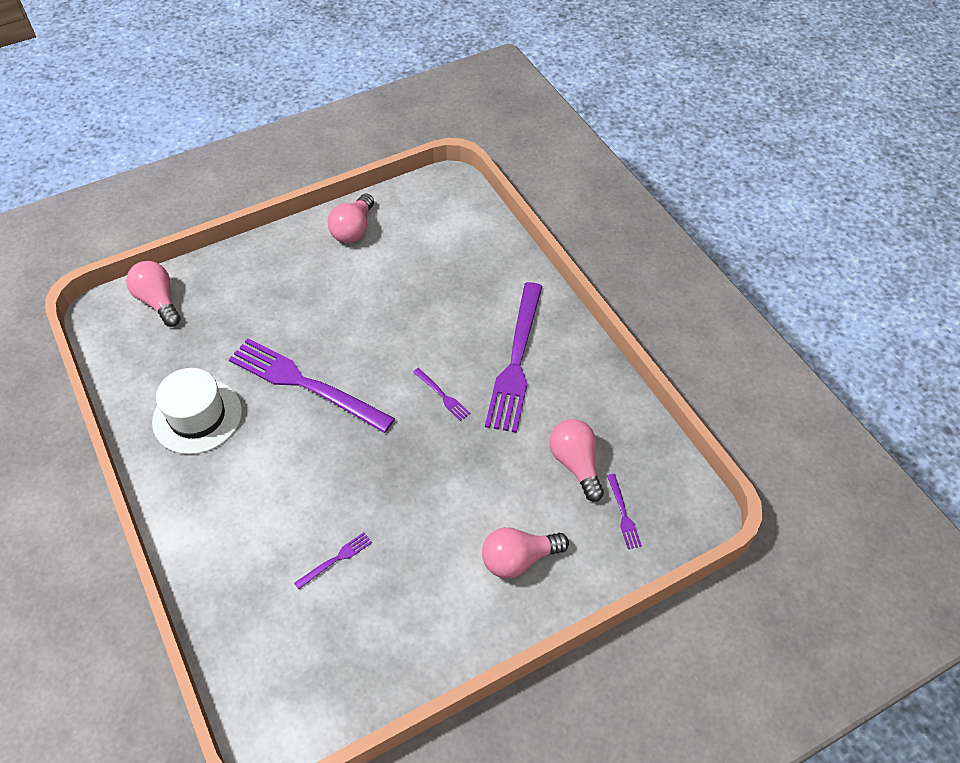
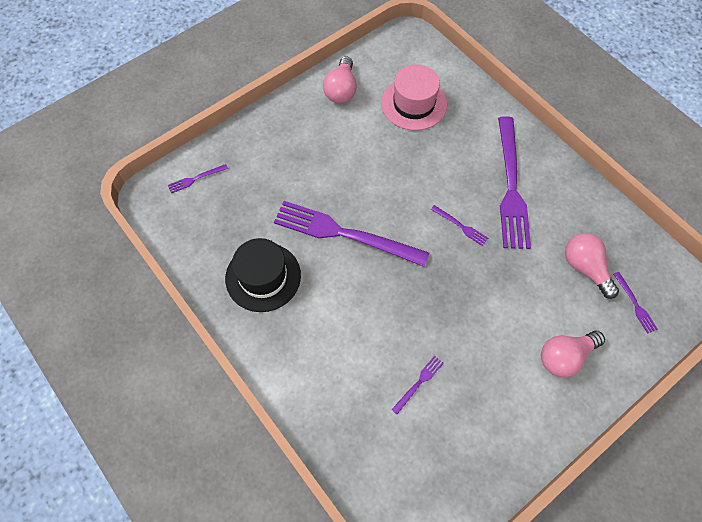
camera: 10 degrees left, 10 degrees up
pink light bulb [126,261,181,327] -> purple fork [168,164,228,193]
white hat [152,368,242,454] -> black hat [225,238,301,312]
none -> pink hat [381,64,447,131]

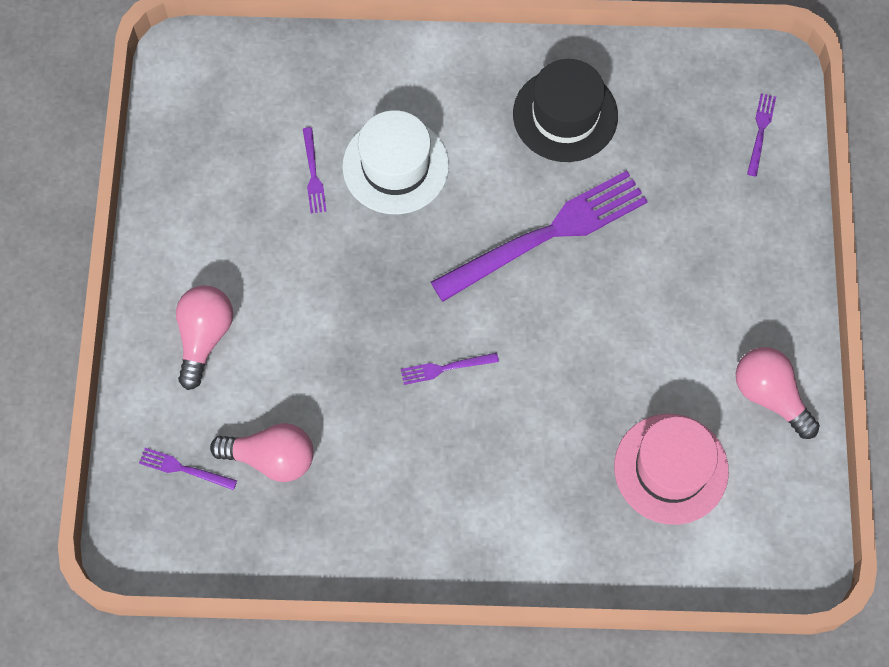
camera: 130 degrees right, 5 degrees up
purple fork [498,116,531,249] -> none
none -> white hat [342,110,449,214]

